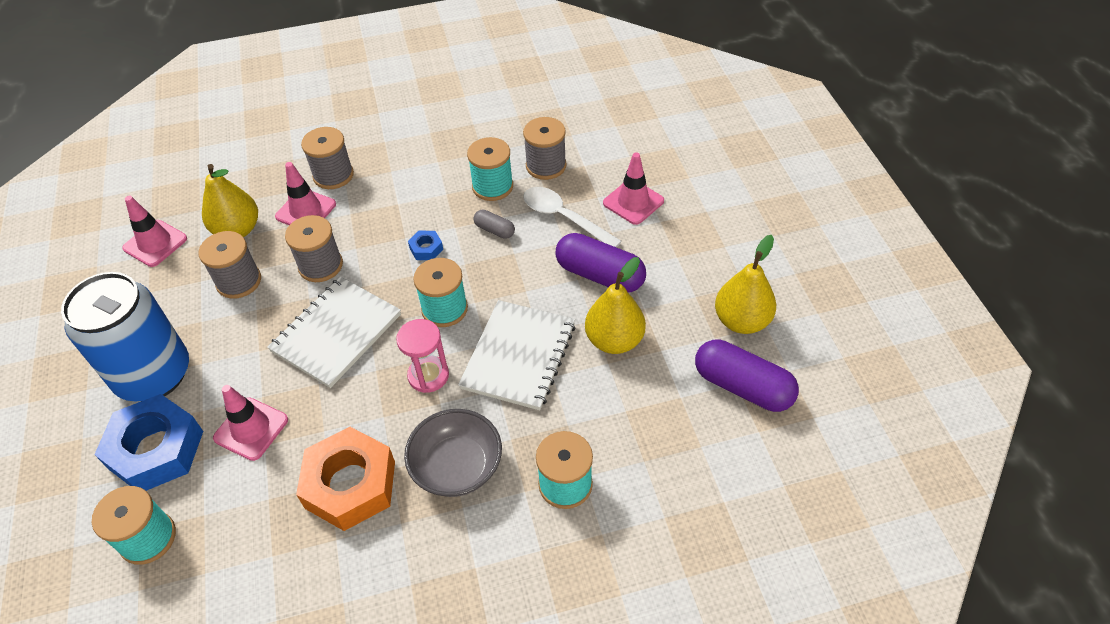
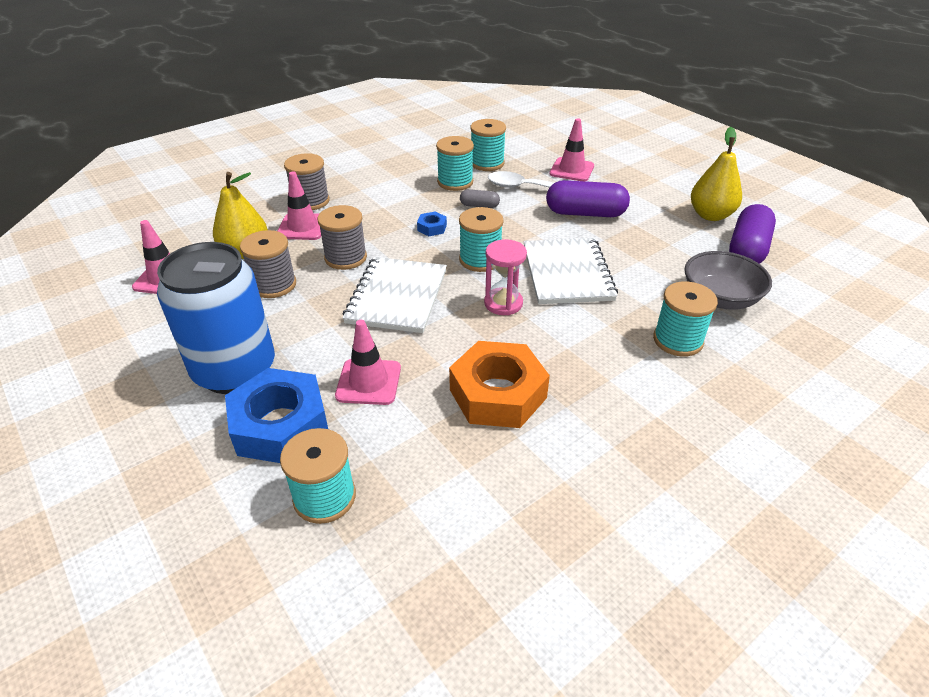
camera: 25 degrees left, 10 degrees down
grey bowl [404,409,502,497] -> grey bowl moved to [684,251,772,310]
grey spool [523,117,567,180] -> turquoise spool [471,119,506,171]
yellow pear [585,257,646,354] -> none
purple capsule [695,339,799,412] -> purple capsule turned 75 degrees counterclockwise [729,204,776,264]

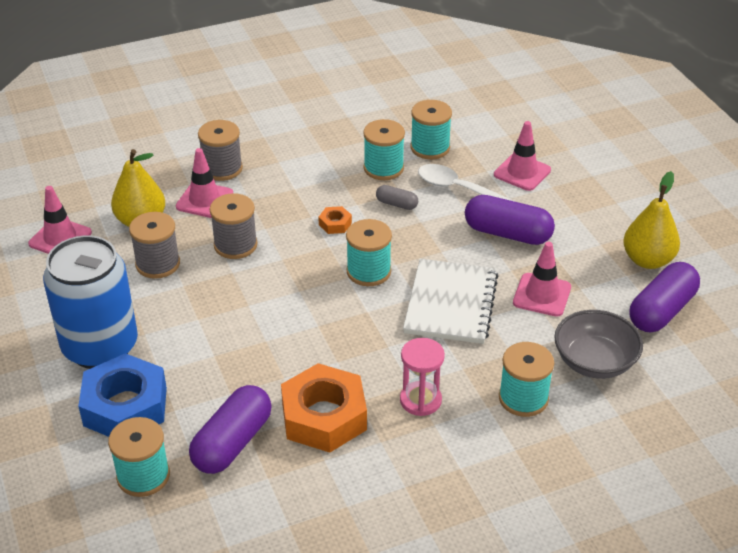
camera: 15 degrees right, 0 degrees up
pink traffic cone [335,320,401,405] -> pink traffic cone moved to [513,242,571,317]
white notebook [342,257,447,333] -> none
blue nut [417,212,447,236] -> orange nut [318,206,352,234]
pink hourglass [484,239,527,315] -> pink hourglass moved to [400,338,445,416]
none -> purple capsule [189,385,272,474]

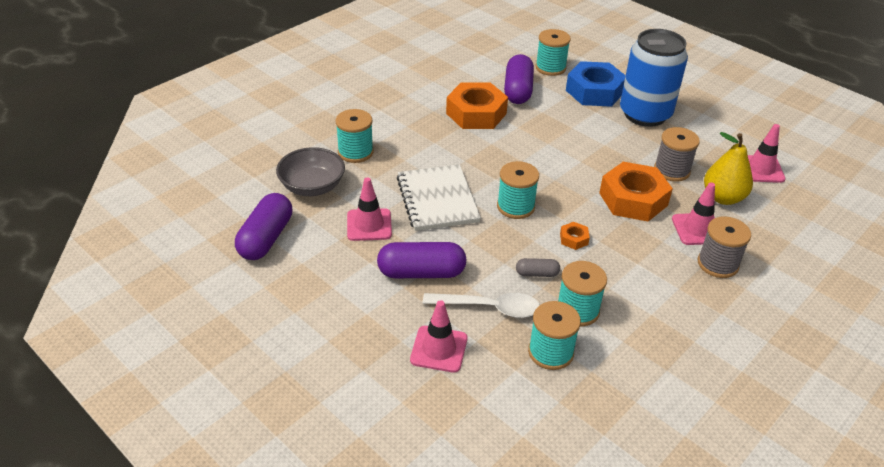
camera: 155 degrees right, 0 degrees up
grey spool [210,193,258,259] -> orange nut [599,162,673,222]
pink hourglass [400,338,445,416] -> none
yellow pear [623,171,680,269] -> none

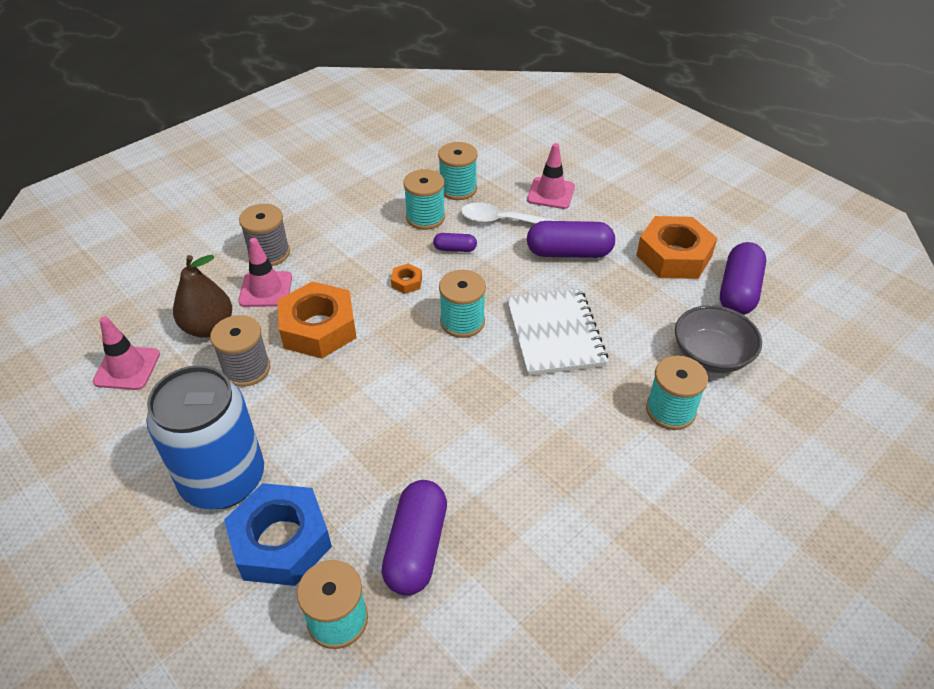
camera: 175 degrees left, 5 degrees up
pink traffic cone [347,178,392,241] -> none
orange nut [446,83,508,129] -> orange nut moved to [636,216,717,279]
grey capsule [516,258,560,277] -> purple capsule [433,233,477,252]
yellow pear [704,132,753,205] -> brown pear [173,255,232,338]

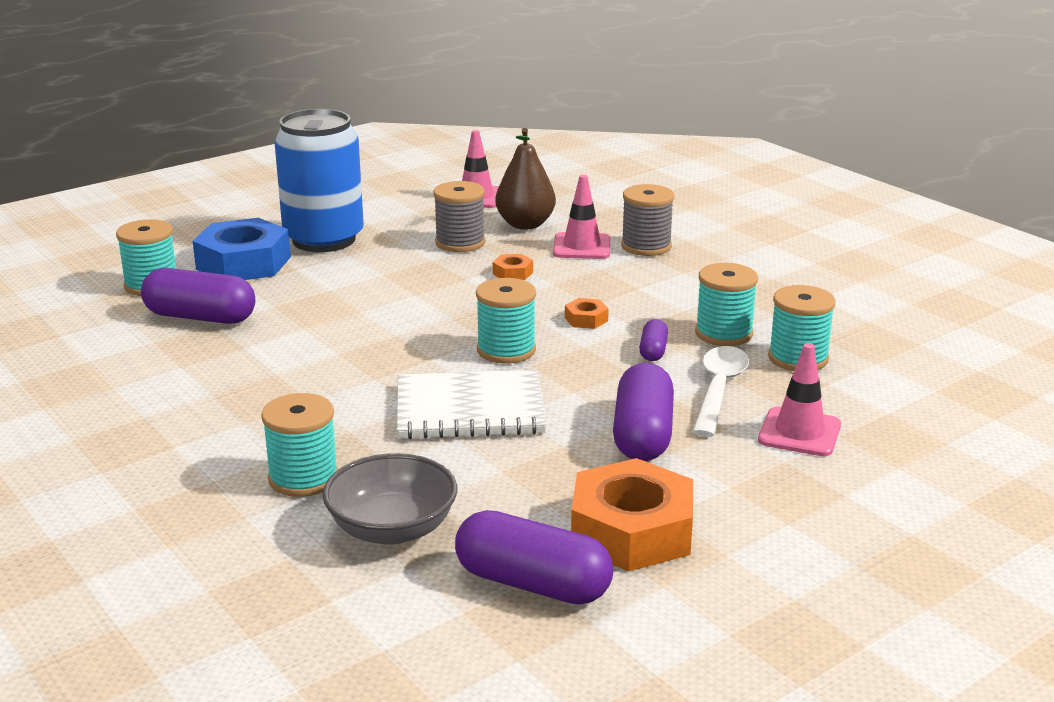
camera: 95 degrees right, 20 degrees down
orange nut [277,281,357,359] -> orange nut [493,254,533,280], size x0.43

